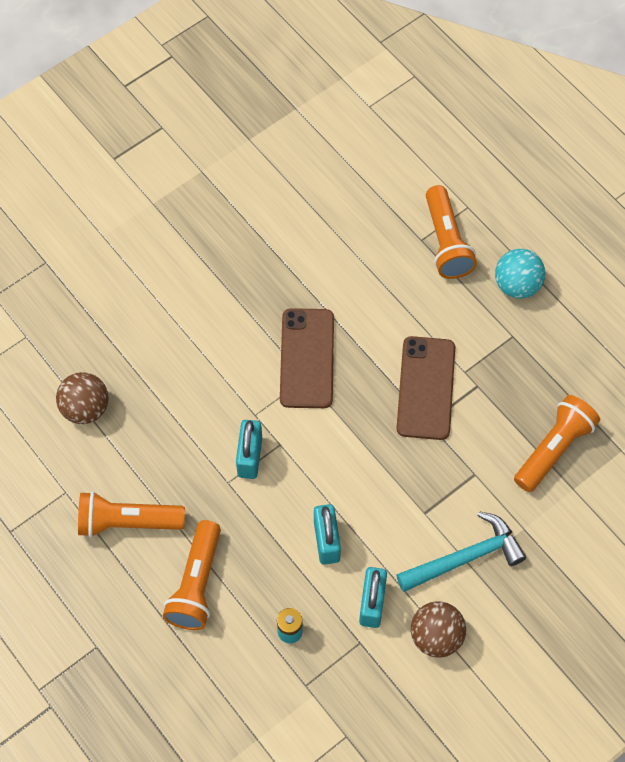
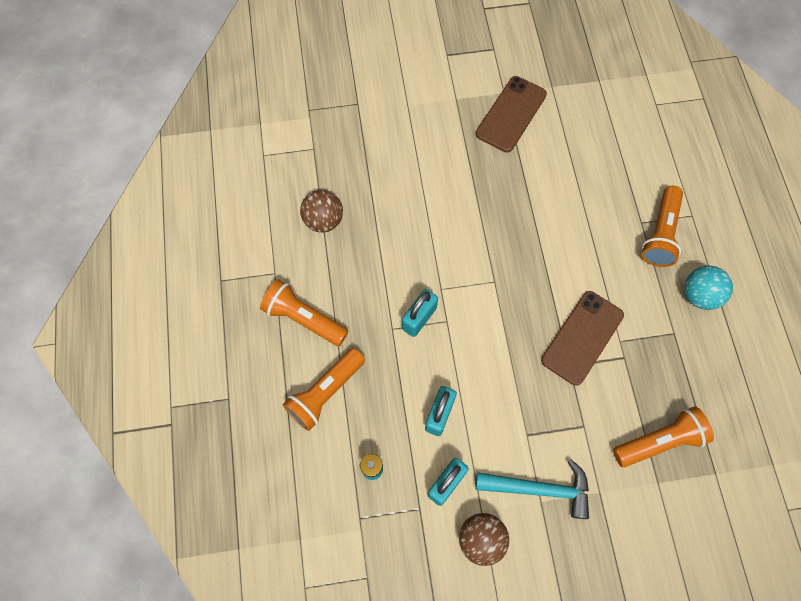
camera: 30 degrees right, 5 degrees up
brown phone [280,308,334,408] -> brown phone moved to [476,76,547,153]

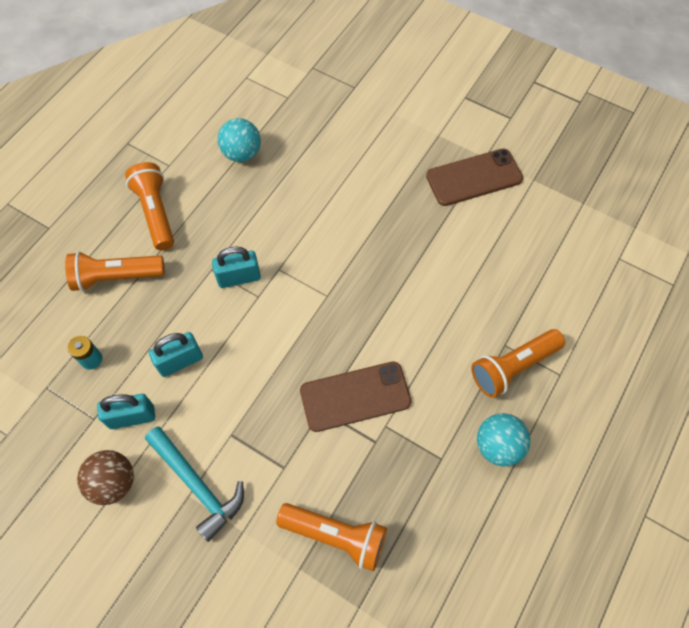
camera: 40 degrees right, 5 degrees down
brown ball [300,190,343,233] -> turquoise ball [218,118,261,162]

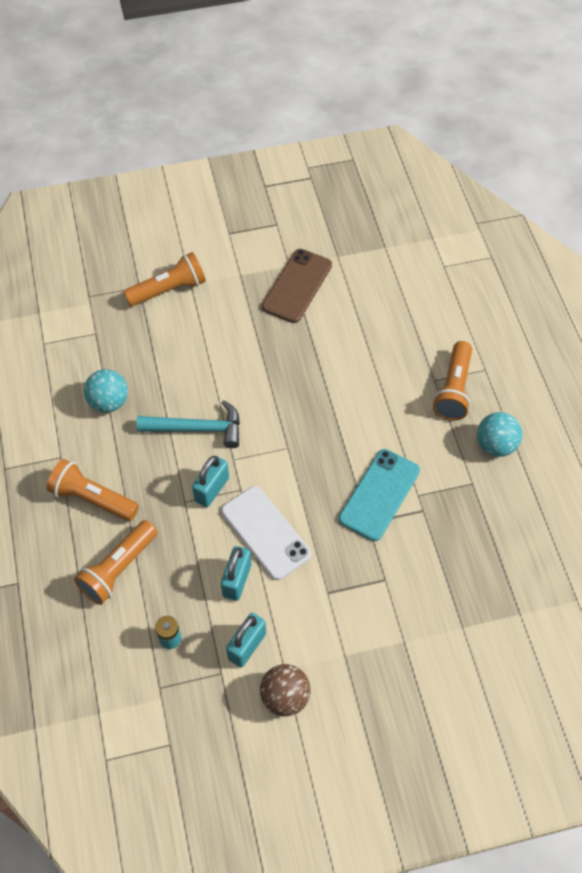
camera: 45 degrees left, 5 degrees down
turquoise hammer [145,427,244,542] -> turquoise hammer moved to [137,400,240,448]
orange flashlight [276,503,387,571] -> orange flashlight moved to [123,252,206,307]
brown phone [300,362,411,432] -> turquoise phone [338,449,420,541]
none -> white phone [221,486,311,580]

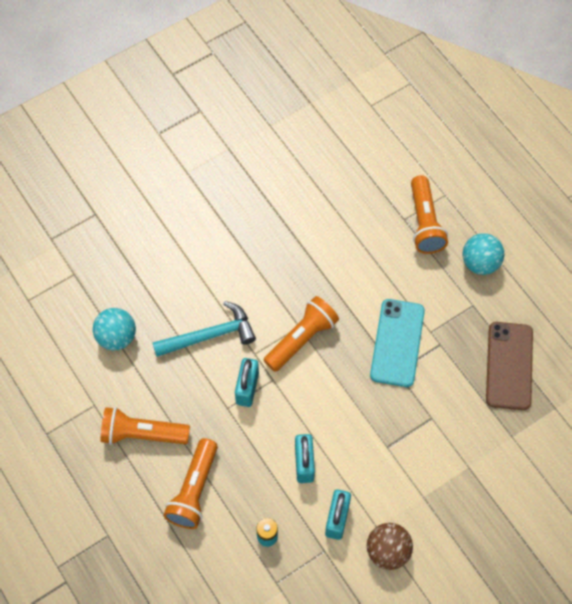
camera: 20 degrees left, 5 degrees up
orange flashlight [123,252,206,307] -> orange flashlight moved to [264,296,339,372]
white phone [221,486,311,580] -> none
brown phone [262,249,332,323] -> brown phone moved to [486,322,533,410]

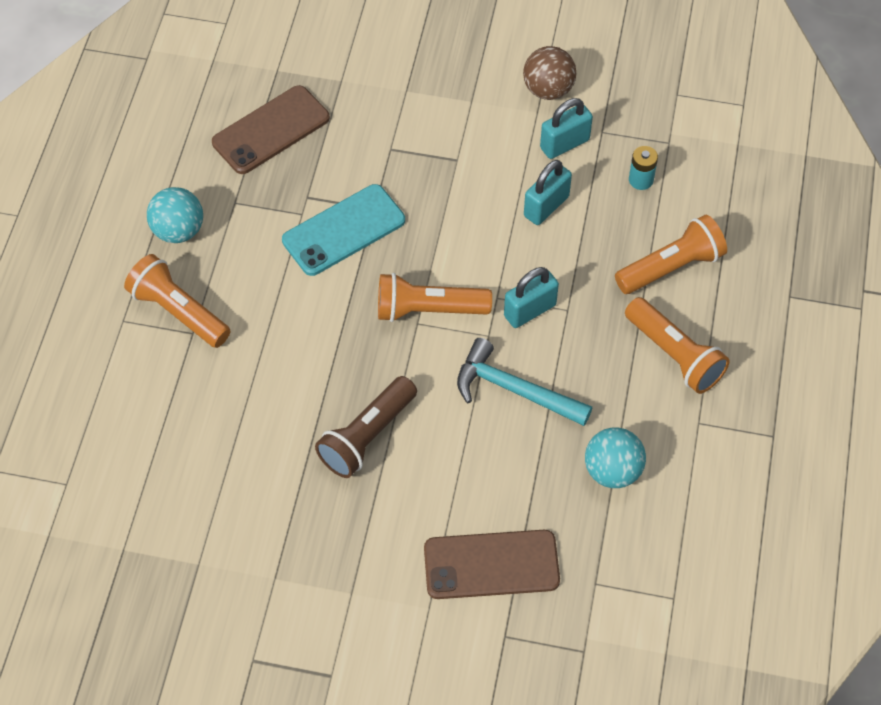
camera: 135 degrees left, 5 degrees down
orange flashlight [411,175,448,254] -> orange flashlight turned 90 degrees counterclockwise [124,254,231,348]
none -> brown flashlight [315,376,417,478]
none -> brown phone [424,530,560,599]

